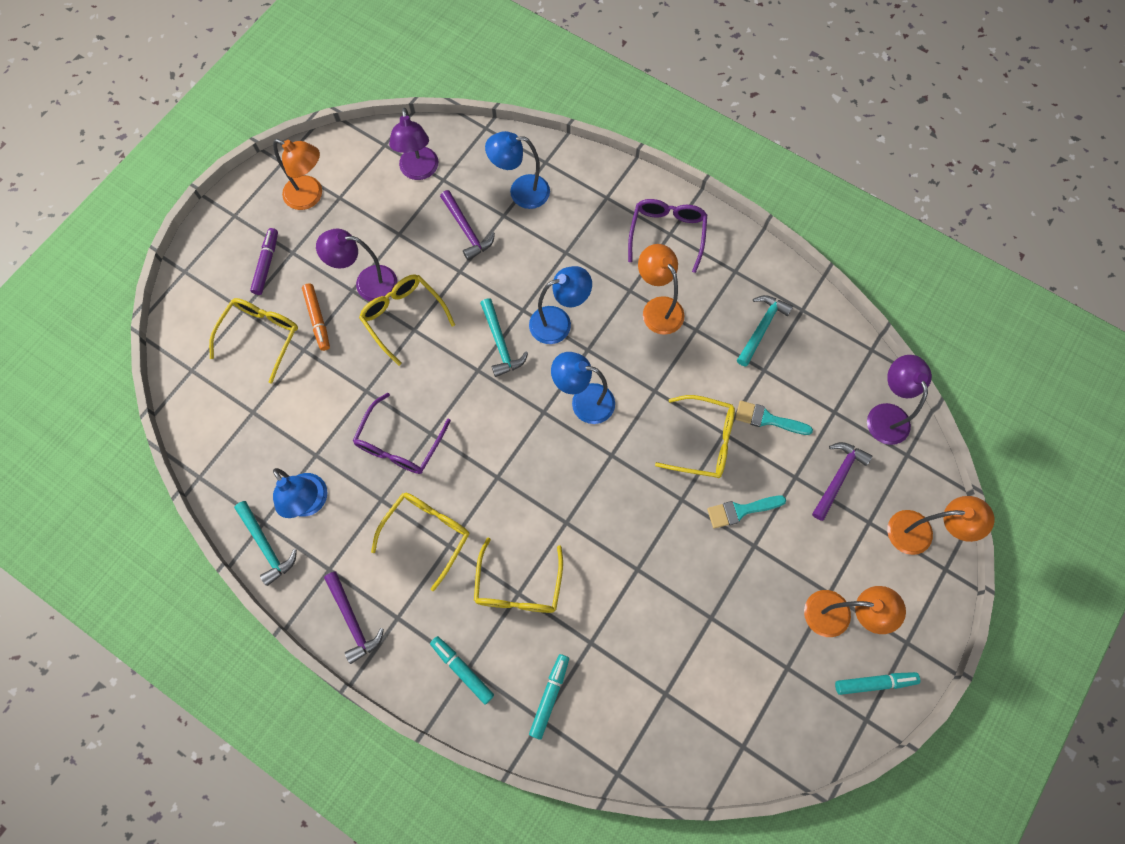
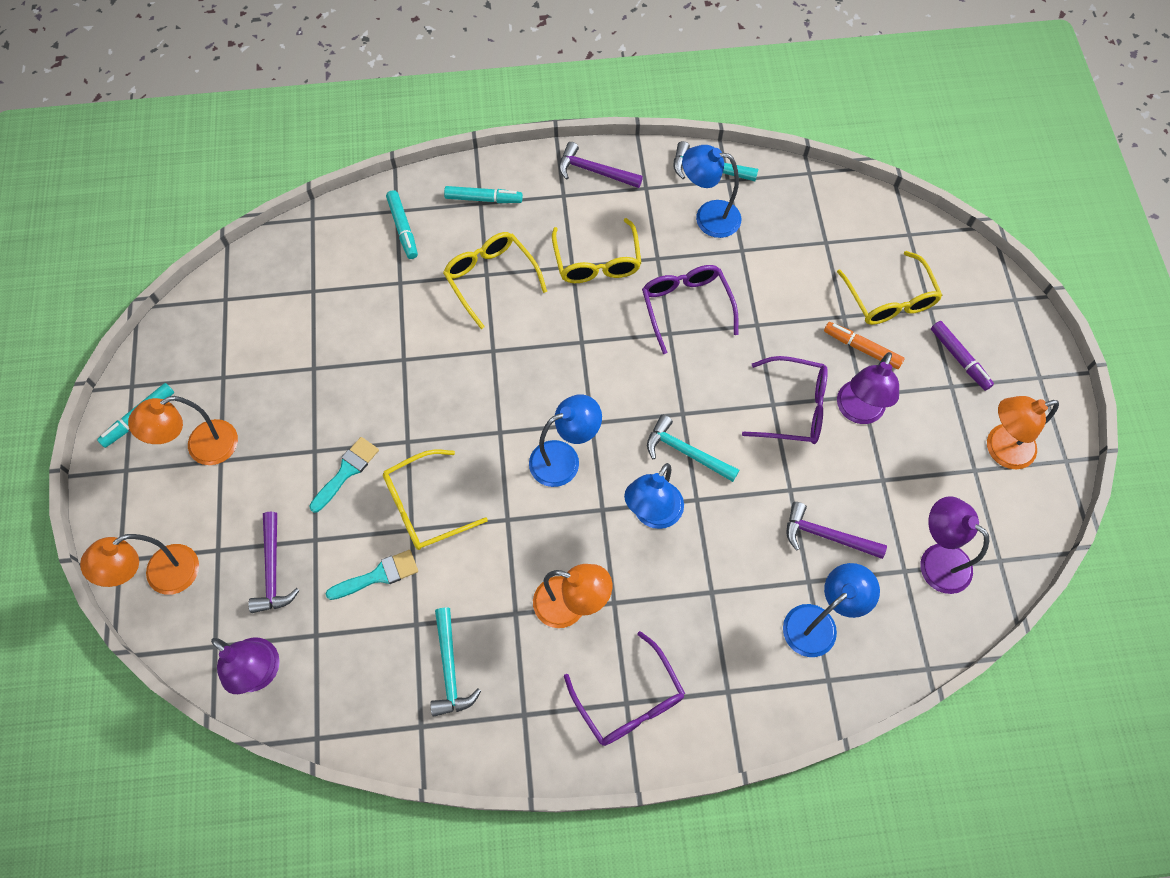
camera: 140 degrees right, 5 degrees down
purple lamp [316,229,397,301] -> purple lamp turned 150 degrees clockwise [837,352,899,424]
yellow glasses [359,274,455,366] -> purple glasses [742,356,828,444]

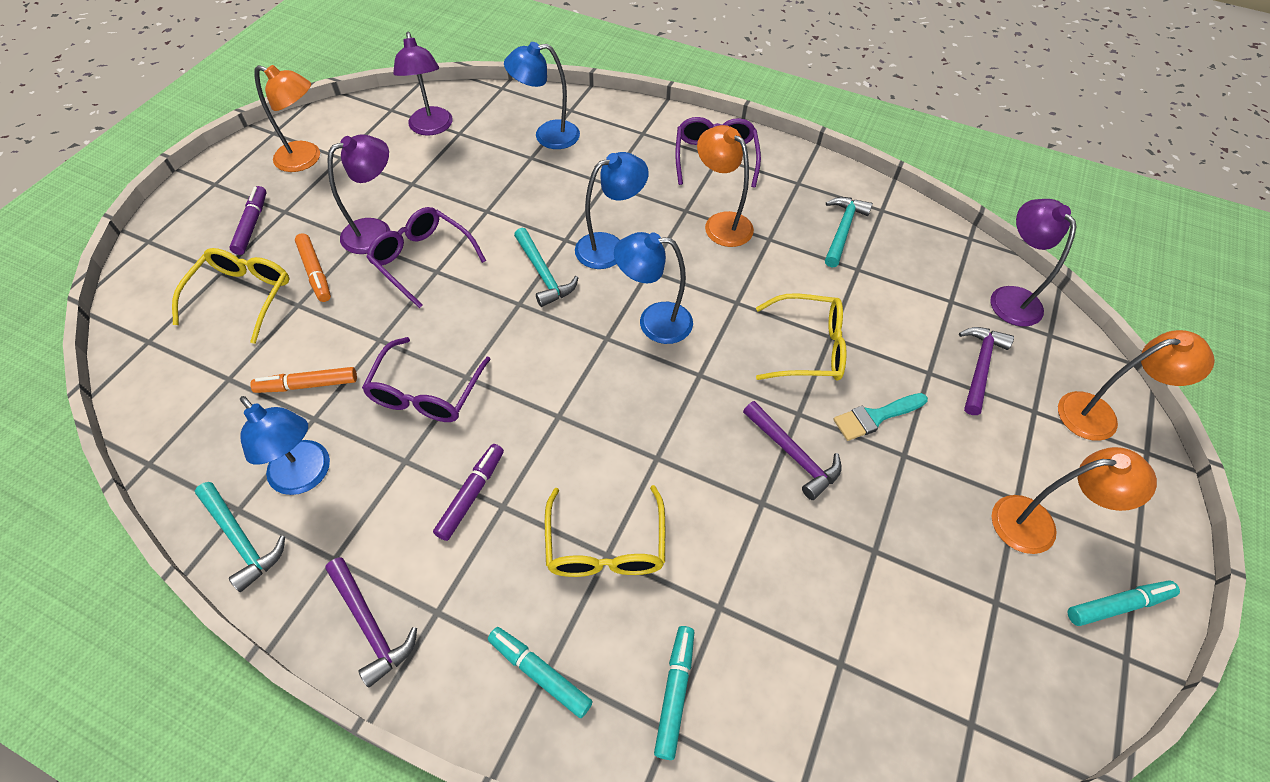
camera: 150 degrees left, 10 degrees down
turquoise brush [326,550,418,600] -> none
yellow glasses [552,218,641,283] -> purple marker [433,444,504,541]
purple hammer [786,502,887,559] -> purple hammer moved to [743,401,842,500]
none -> orange marker [251,367,357,393]

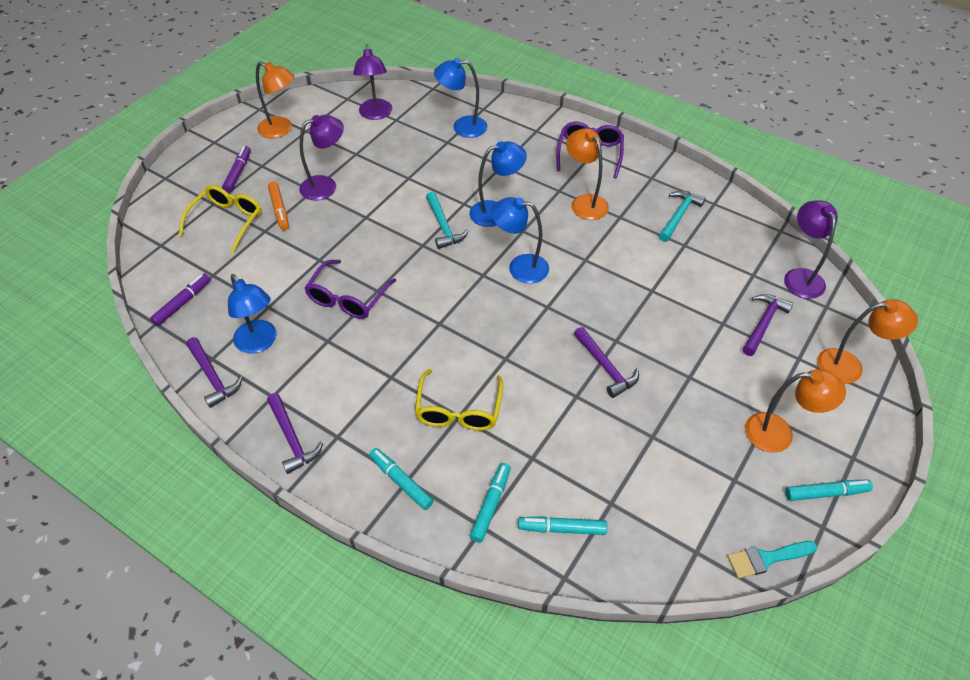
camera: 10 degrees right, 5 degrees down
turquoise hammer [195,482,285,592] -> purple hammer [186,337,242,408]
orange marker [251,367,357,393] -> none
purple glasses [366,207,486,308] -> none
purple marker [433,444,504,541] -> purple marker moved to [150,274,211,326]
yellow glasses [756,293,847,380] -> none
turquoise brush [833,393,928,441] -> turquoise brush moved to [728,541,817,579]
none -> turquoise marker [518,516,607,535]

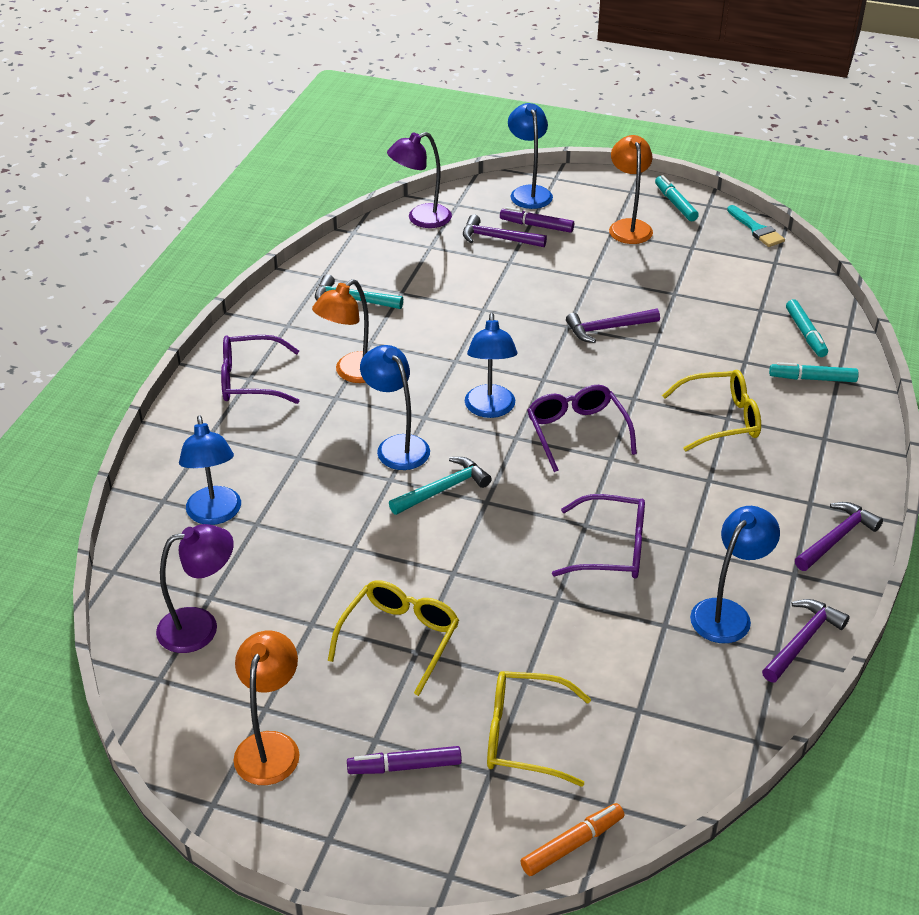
camera: 105 degrees left, 10 degrees down
purple marker [150,274,211,326] -> purple marker moved to [500,207,574,233]
orange marker [268,182,289,230] -> orange marker moved to [520,803,624,876]
purple lamp [299,115,344,201] -> yellow glasses [328,580,459,696]
turquoise marker [369,448,434,510] -> none
purple hammer [574,327,639,398] -> purple hammer turned 150 degrees counterclockwise [566,309,660,343]
orange lamp [817,299,918,384] -> blue lamp [508,103,553,209]
none -> purple glasses [527,385,637,472]

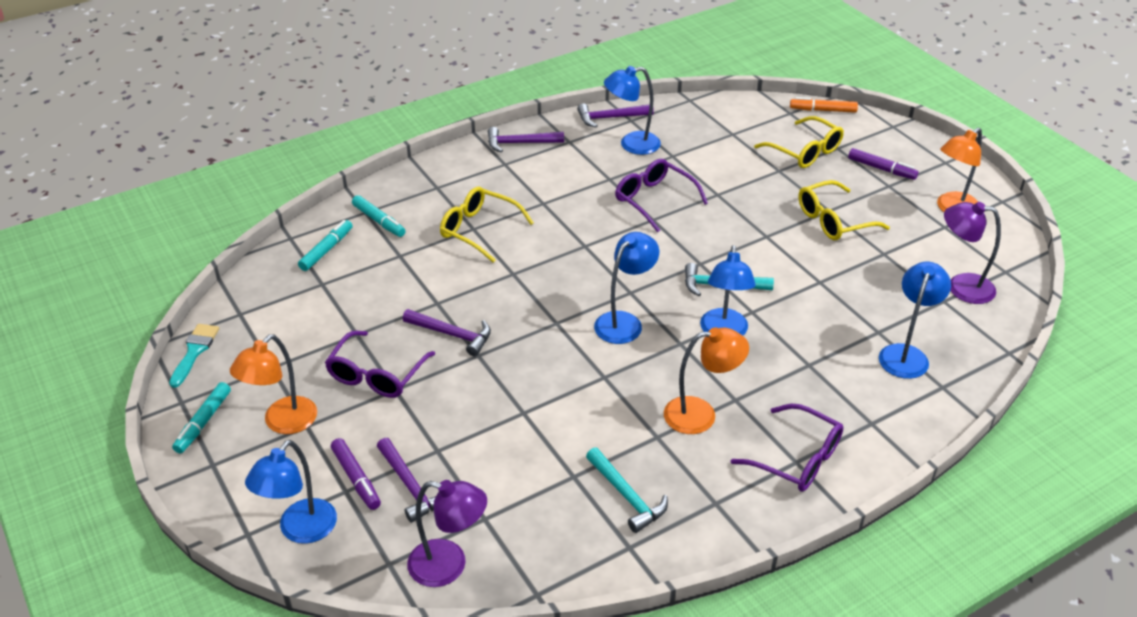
camera: 140 degrees left, 0 degrees up
purple glasses [527,385,637,472] -> purple glasses moved to [325,331,435,398]

